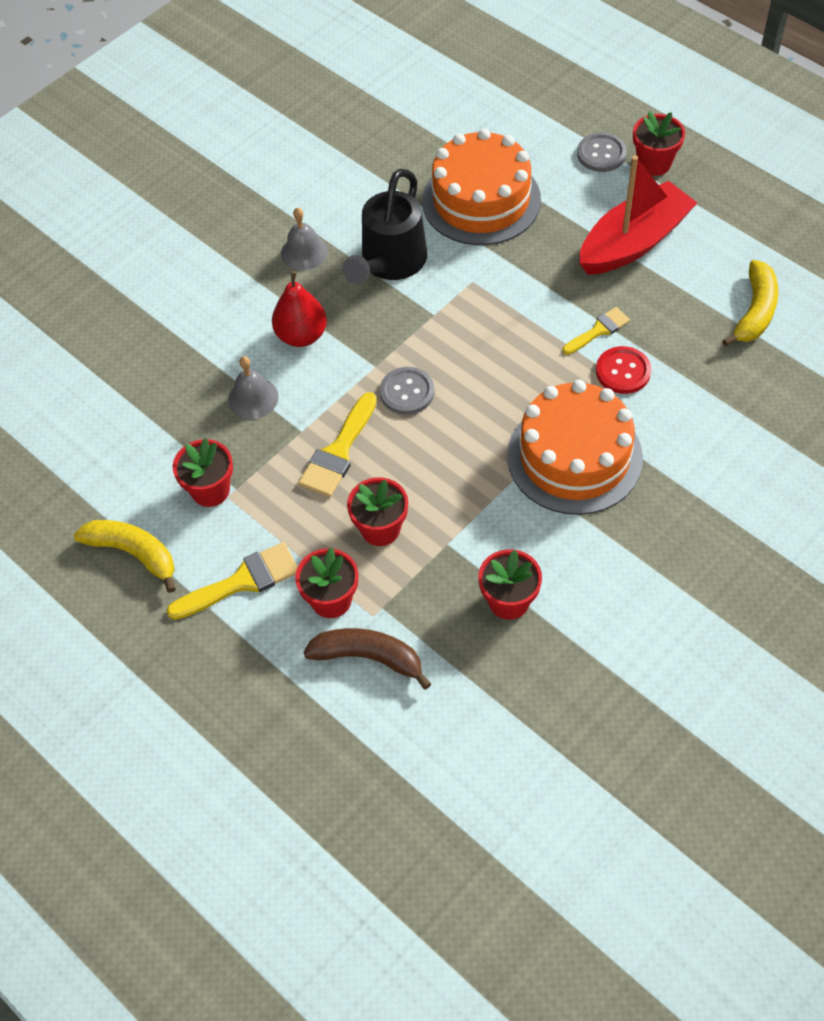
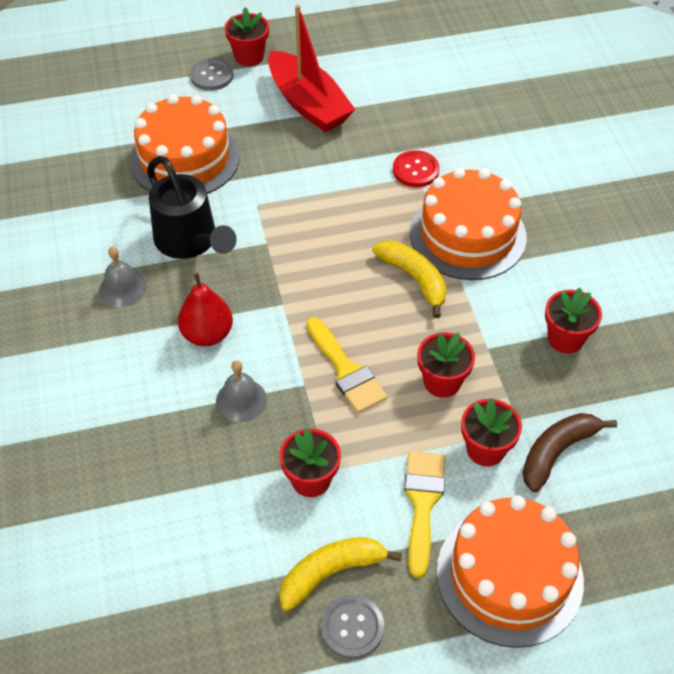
camera: 60 degrees left, 5 degrees down
grey button [380,367,434,415] -> grey button moved to [321,595,384,659]
yellow brush [563,307,630,355] -> none
red boat [579,155,697,275] -> red boat turned 150 degrees clockwise [268,4,356,132]
yellow banana [722,260,778,347] -> yellow banana moved to [372,241,446,318]
none -> orange cake [436,495,584,648]

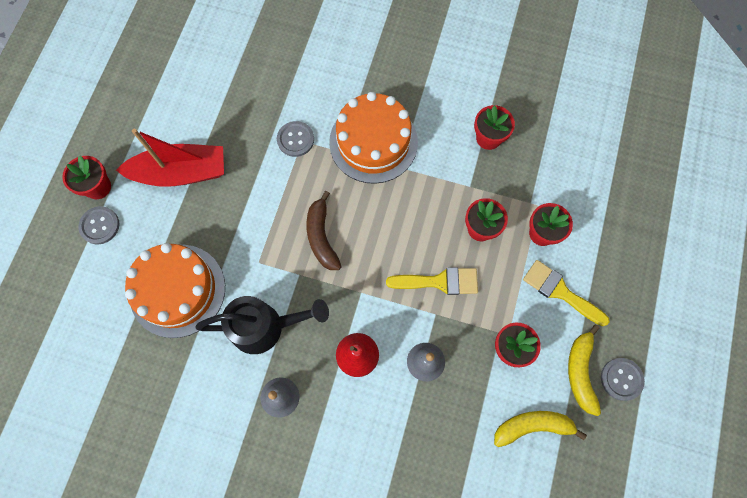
camera: 60 degrees left, 20 degrees up
yellow banana [372,241,446,318] -> yellow banana moved to [494,411,587,447]
red button [393,150,440,187] -> grey button [277,121,314,157]
orange cake [436,495,584,648] -> none
brown banana [522,413,617,492] -> brown banana moved to [306,191,342,270]

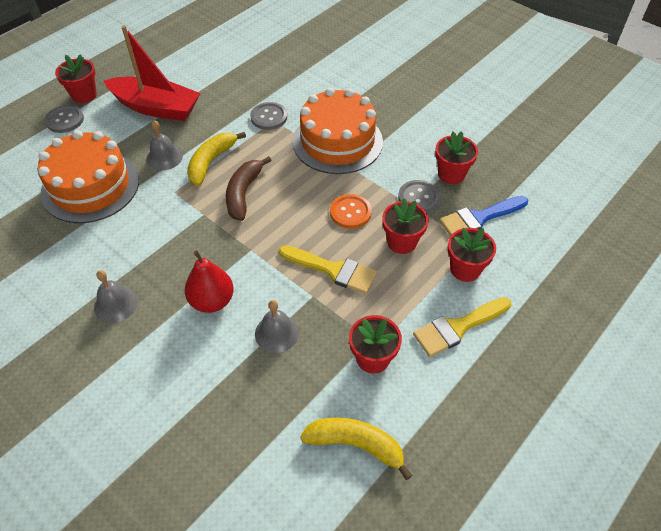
camera: 25 degrees right, 20 degrees down
black watering can [195,296,329,354] -> none
yellow brush [523,260,610,326] -> yellow brush turned 90 degrees counterclockwise [413,297,511,357]
yellow banana [568,324,601,416] -> yellow banana moved to [187,132,246,186]
grey button [601,358,645,401] -> grey button moved to [398,180,440,213]
none -> grey bell [146,120,183,170]
none -> orange button [330,194,372,229]
none -> blue brush [439,196,528,236]

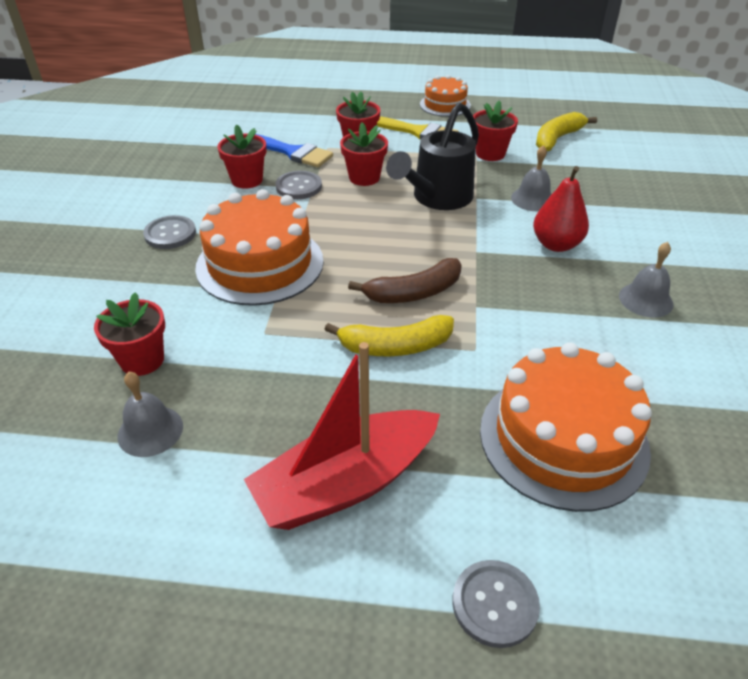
camera: 125 degrees left, 10 degrees down
red flower pot [55,54,97,103] -> red flower pot moved to [94,292,165,376]
red boat [104,25,200,121] -> red boat turned 105 degrees counterclockwise [244,342,440,530]
grey bell [146,120,183,170] -> grey bell moved to [118,372,183,457]
grey button [250,102,287,130] -> grey button moved to [143,215,196,249]
yellow brush [279,245,377,294] -> black watering can [386,103,479,210]
yellow banana [300,418,412,480] -> yellow banana turned 60 degrees clockwise [536,112,597,151]
orange button [330,194,372,229] -> none
none -> orange cake [420,75,471,117]

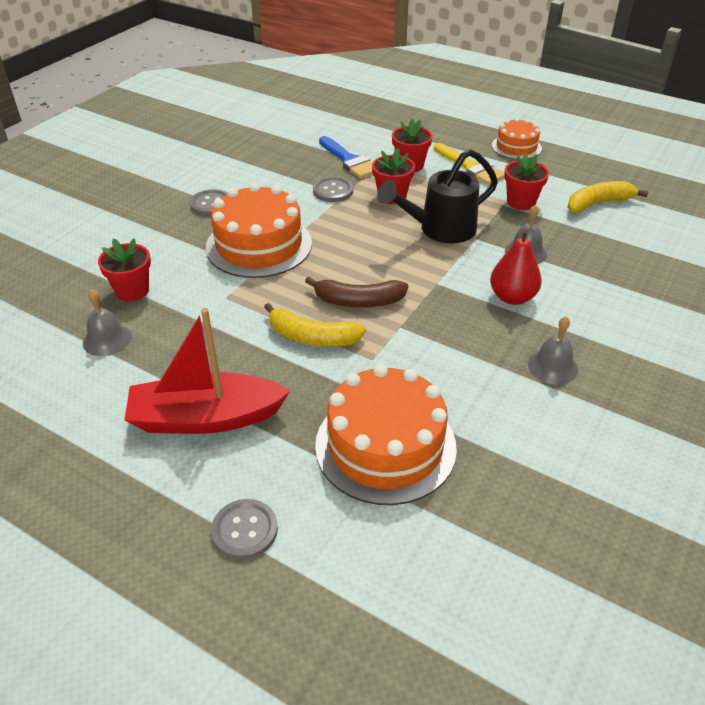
camera: 25 degrees right, 0 degrees up
red flower pot [218,124,267,189] -> none

